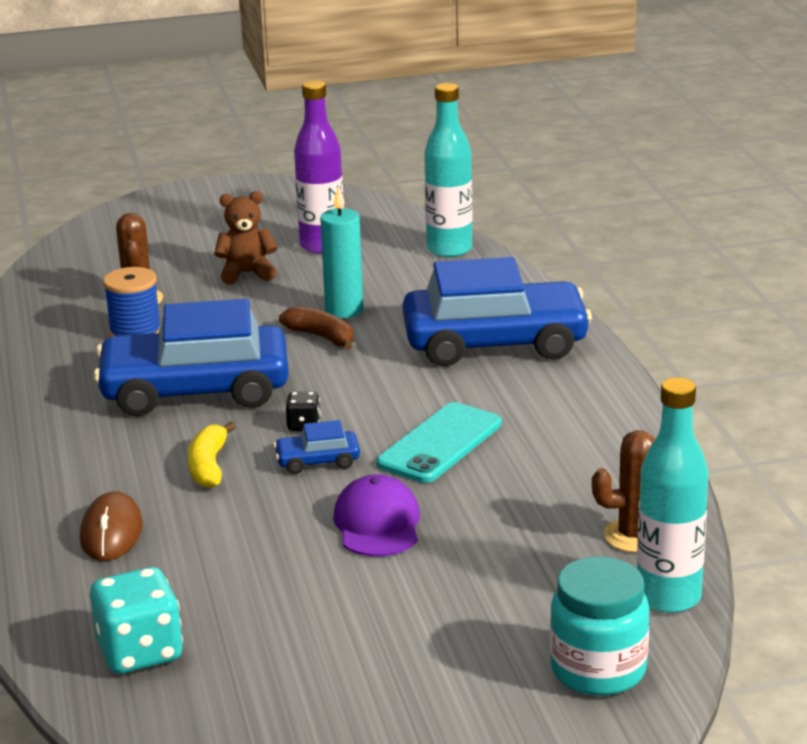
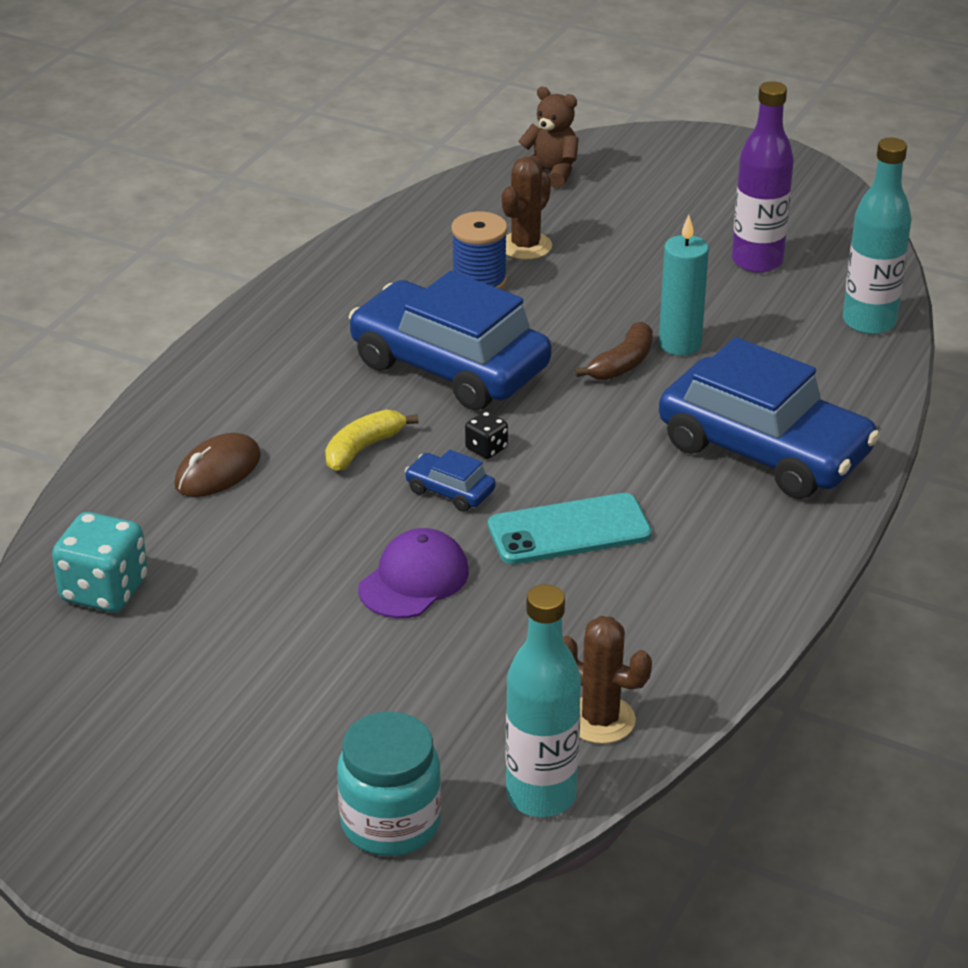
camera: 40 degrees right, 10 degrees up
brown teddy bear [214,191,278,285] -> brown teddy bear moved to [518,87,579,188]
brown banana [279,306,354,350] -> brown banana turned 45 degrees clockwise [575,322,653,380]

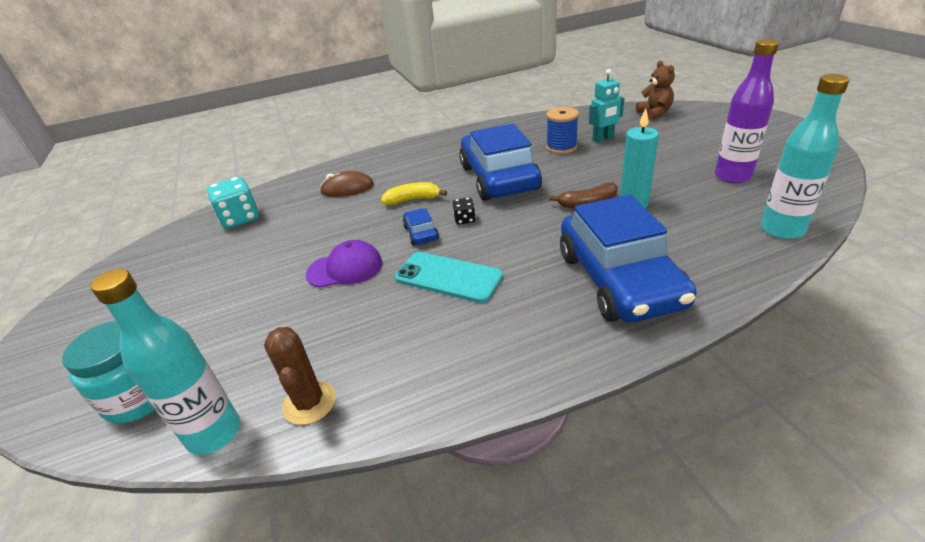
camera: 45 degrees right, 0 degrees up
brown cactus [502,157,552,260] -> turquoise robot [589,69,624,143]

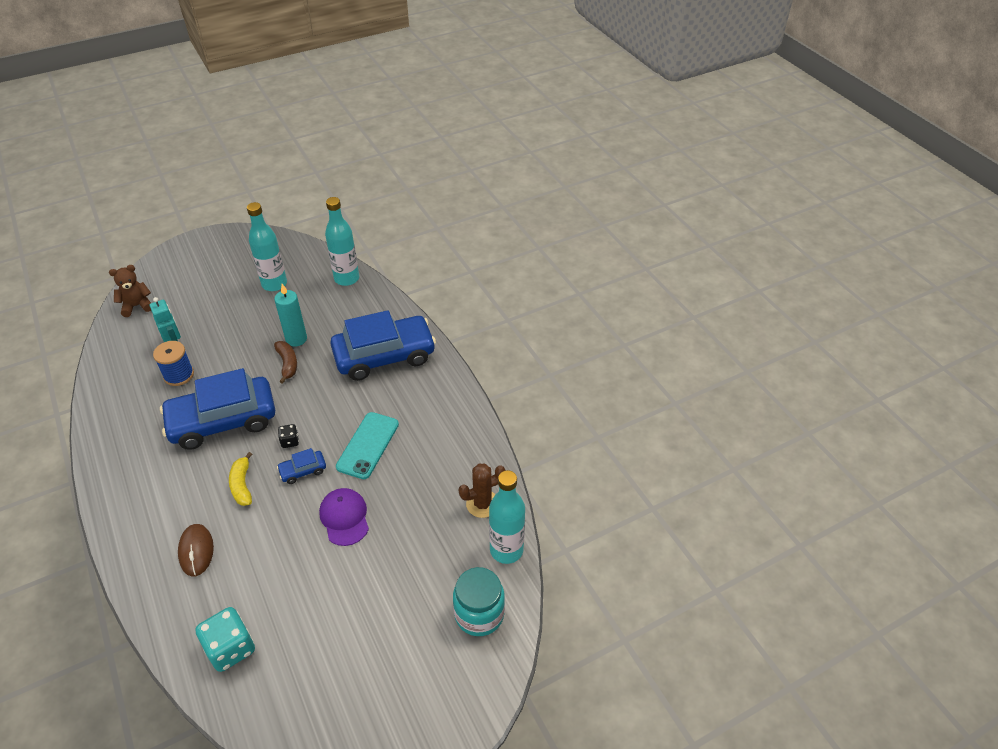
camera: 100 degrees left, 10 degrees up
purple bottle [715,39,779,184] -> turquoise bottle [247,202,287,291]

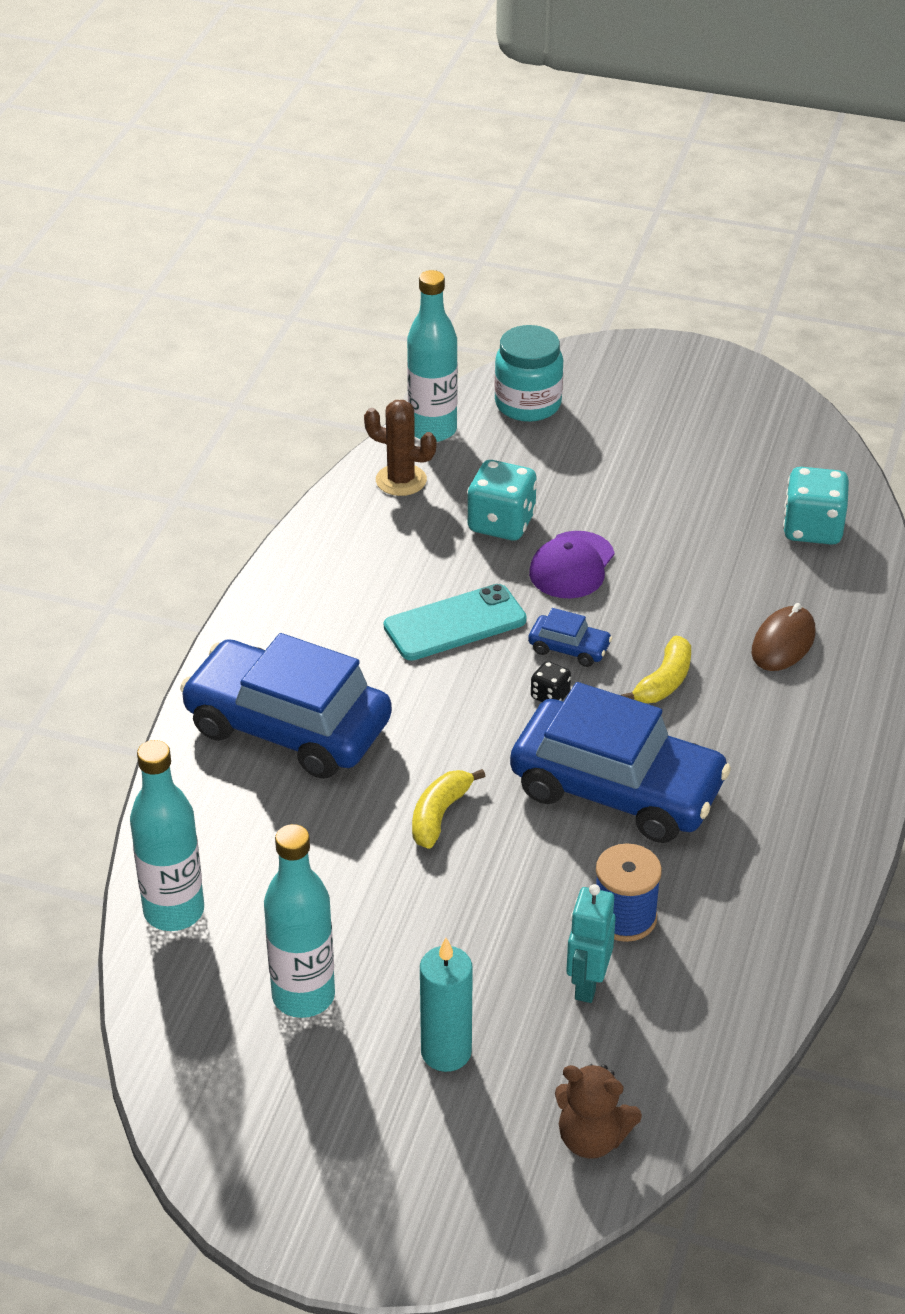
camera: 135 degrees left, 5 degrees down
turquoise candle [274,284,307,347] -> turquoise candle moved to [420,938,473,1072]
brown banana [274,341,297,384] -> yellow banana [412,769,485,849]
none -> turquoise dice [467,460,537,540]

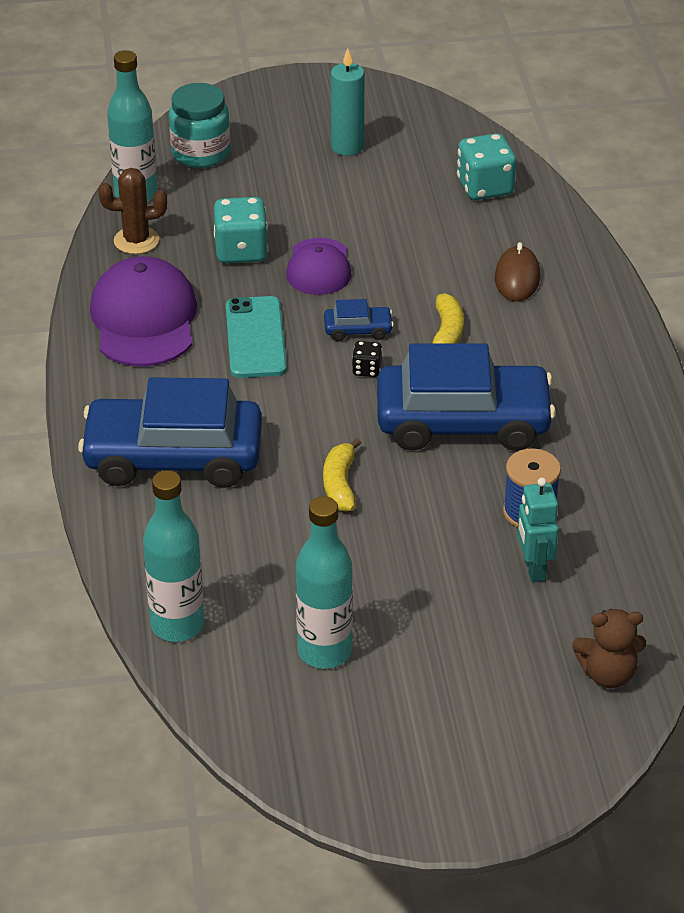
camera: 25 degrees left, 0 degrees up
turquoise phone [384,584,527,661] -> turquoise phone turned 45 degrees counterclockwise [226,296,287,378]
turquoise candle [420,938,473,1072] -> turquoise candle moved to [331,48,365,156]
none -> purple cap [90,256,197,366]

